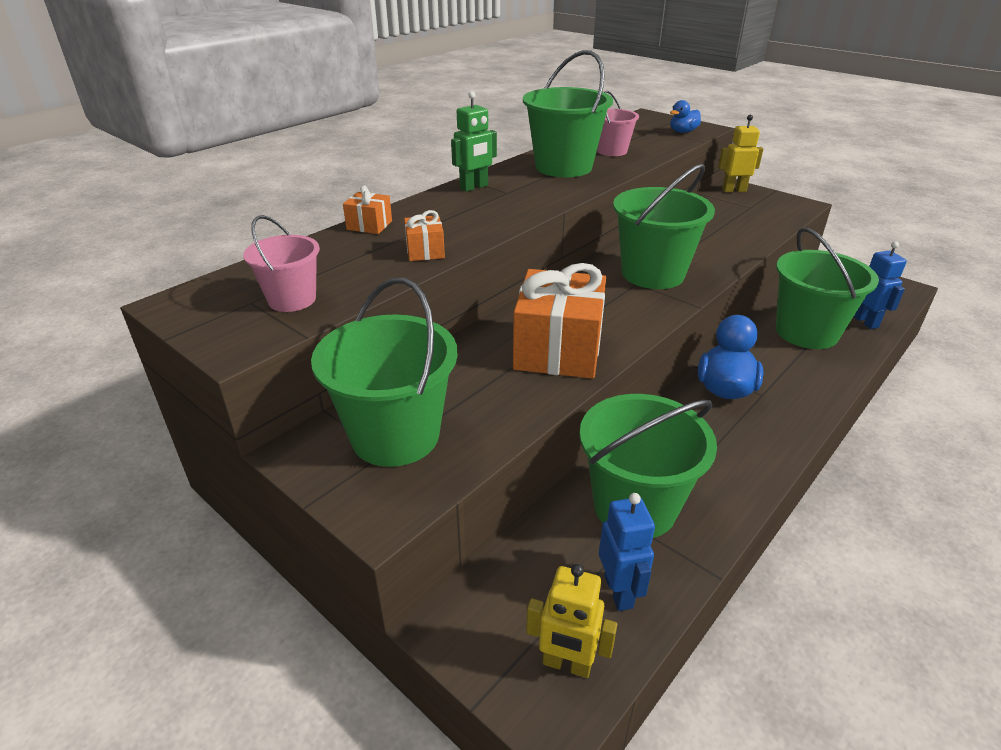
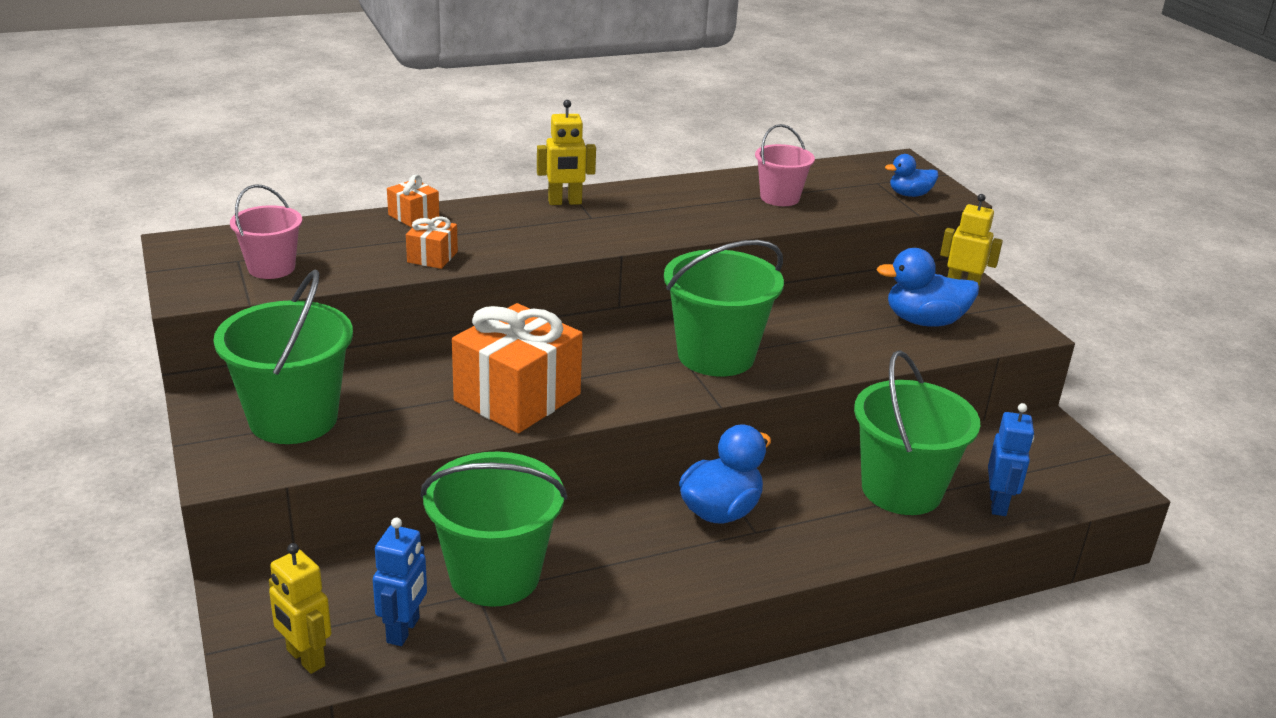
camera: 25 degrees right, 5 degrees down
green robot [451,91,497,192] -> yellow robot [537,100,596,205]
green bucket [523,50,613,177] -> none
none -> blue duck [877,248,979,327]

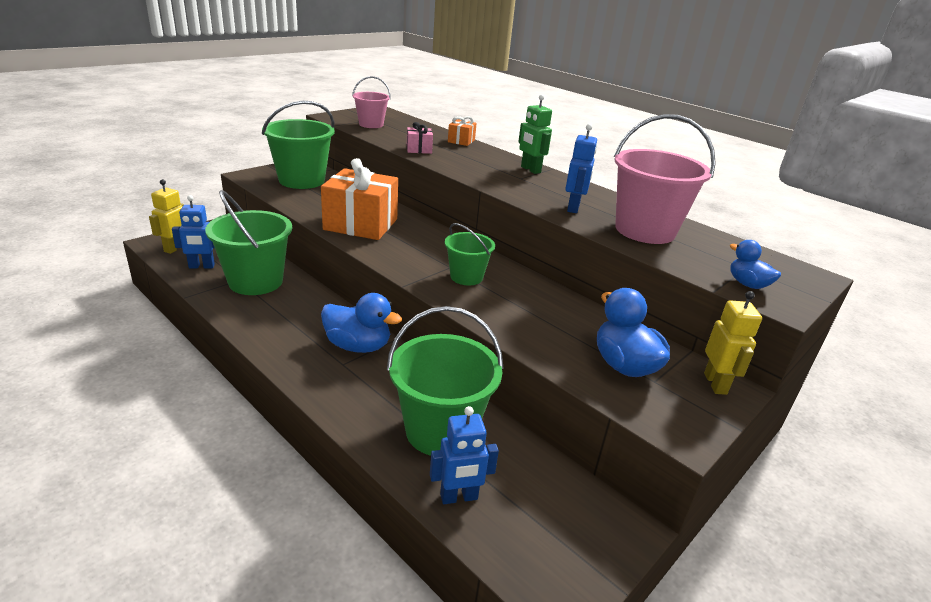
camera: 65 degrees right, 0 degrees up
orange gift [406,216,458,269] -> pink gift [407,122,433,154]
yellow robot [537,100,596,205] -> green robot [518,94,552,174]
green bucket [664,240,784,376] -> green bucket [445,223,495,285], size x0.56
pink bucket [755,124,815,206] -> pink bucket [614,114,716,244], size x1.77
none -> blue robot [565,124,598,213]

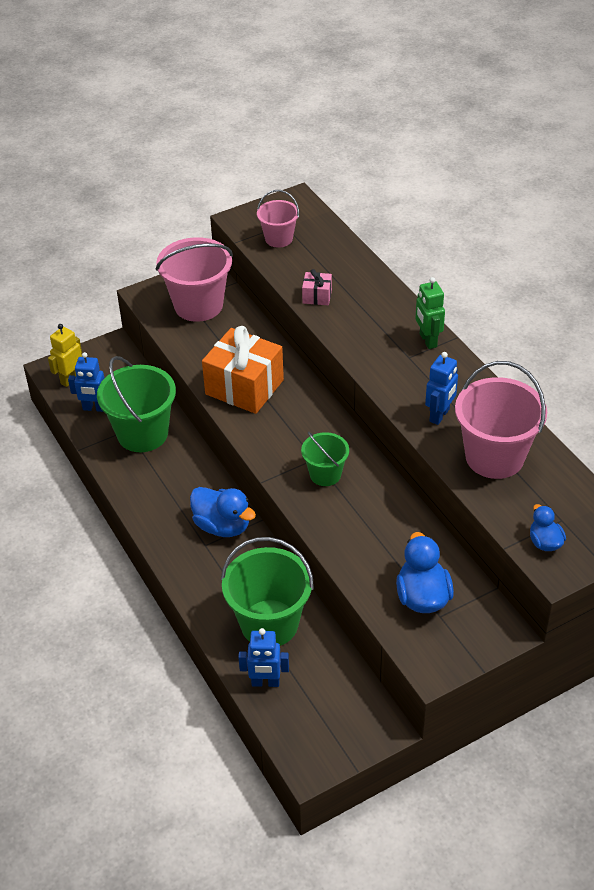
camera: 20 degrees right, 15 degrees up
green bucket [262,101,335,189] -> pink bucket [156,237,233,322]
orange gift [448,116,477,146] -> none
yellow robot [704,291,762,395] -> none

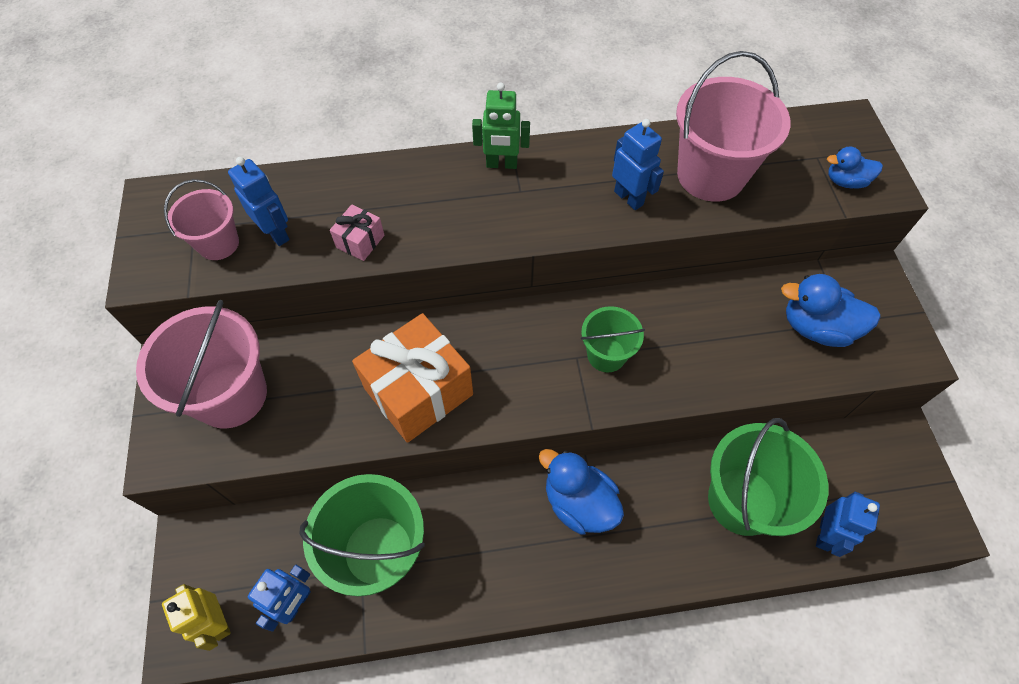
camera: 70 degrees left, 15 degrees up
blue duck [190,487,256,537] -> blue duck turned 105 degrees counterclockwise [539,449,624,535]
none -> blue robot [228,157,290,246]

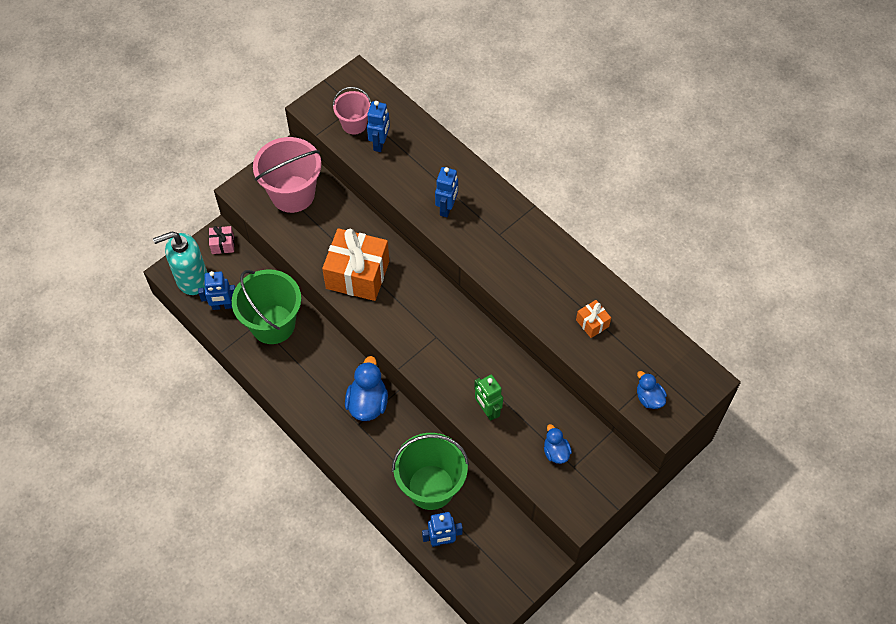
camera: 55 degrees right, 0 degrees up
yellow robot [162,584,231,651] -> turquoise soap dispenser [153,232,208,295]
pink gift [330,204,384,261] -> pink gift moved to [209,226,234,254]
green robot [472,82,530,169] -> green robot moved to [474,375,503,421]
green bucket [581,306,645,372] -> none
blue robot [612,119,664,210] -> blue robot moved to [435,167,458,217]
pink bucket [676,51,790,202] -> orange gift [576,300,611,338]
blue duck [781,274,881,347] -> blue duck [544,424,572,464], size x0.59

